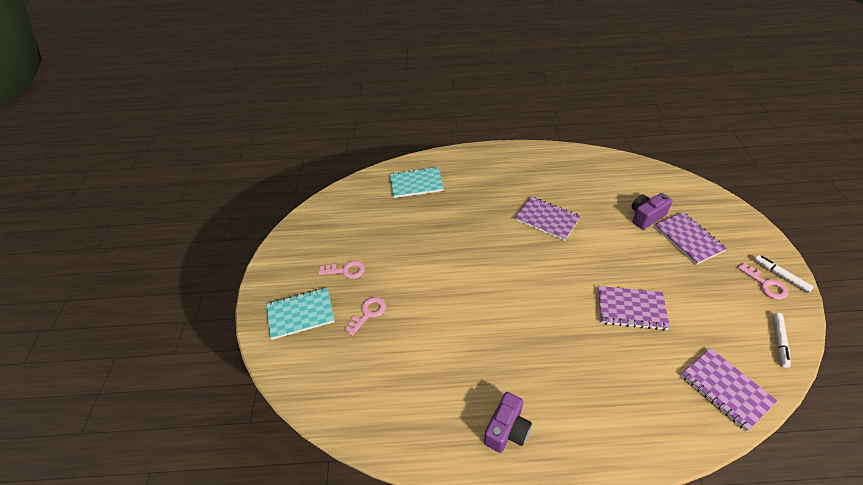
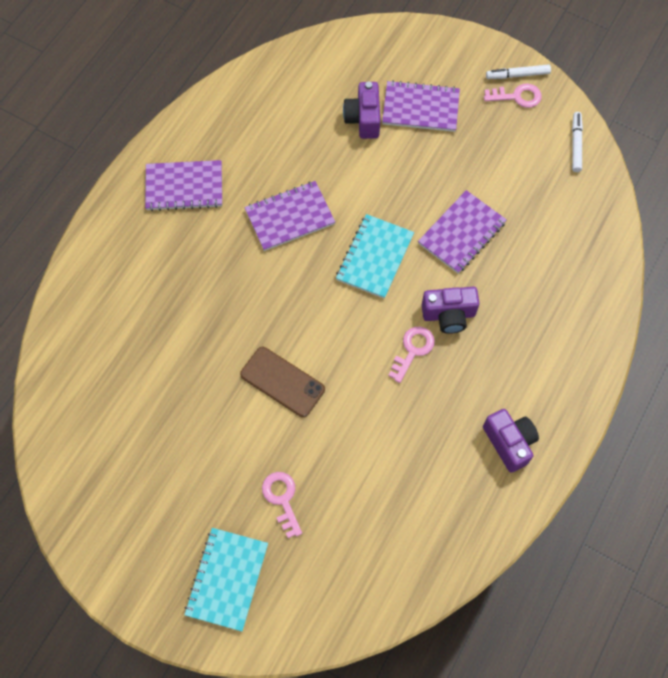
camera: 60 degrees left, 20 degrees up
pink key [318,261,365,279] -> pink key moved to [388,327,435,383]
turquoise notebook [390,167,444,198] -> turquoise notebook moved to [336,214,414,299]
purple notebook [681,348,777,432] -> purple notebook moved to [145,160,222,211]
white marker [773,313,791,368] -> white marker turned 135 degrees counterclockwise [572,112,583,172]
none -> brown phone [240,347,325,417]
none -> purple camera [422,287,480,334]

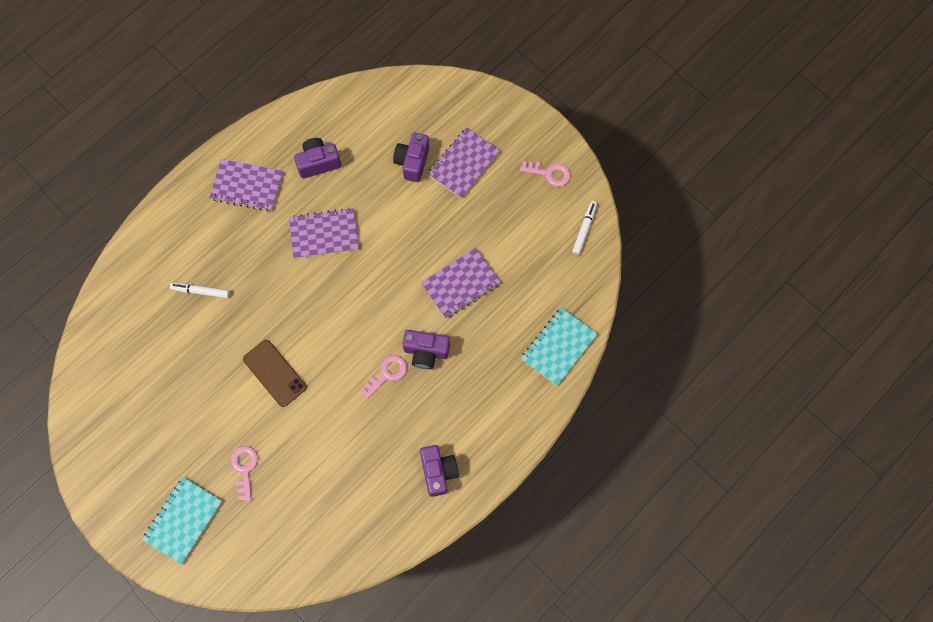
camera: 15 degrees right, 5 degrees up
turquoise notebook [336,214,414,299] -> turquoise notebook moved to [521,307,598,386]
purple notebook [382,80,460,132] -> purple notebook turned 75 degrees counterclockwise [428,127,500,199]
white marker [486,64,551,79] -> white marker moved to [170,283,230,298]
none -> purple camera [294,138,341,179]

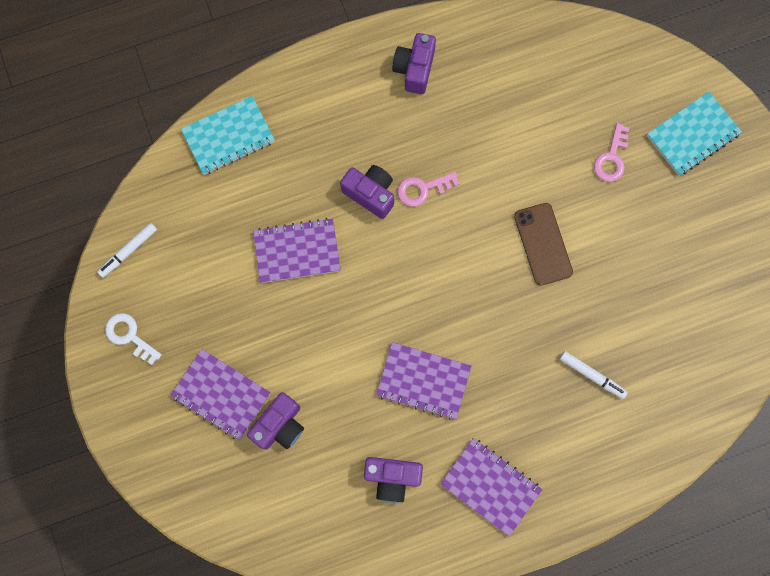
camera: 155 degrees left, 5 degrees up
purple notebook [428,127,500,199] -> purple notebook turned 60 degrees clockwise [170,349,271,440]
pink key [520,161,570,187] -> white key [105,313,162,365]

